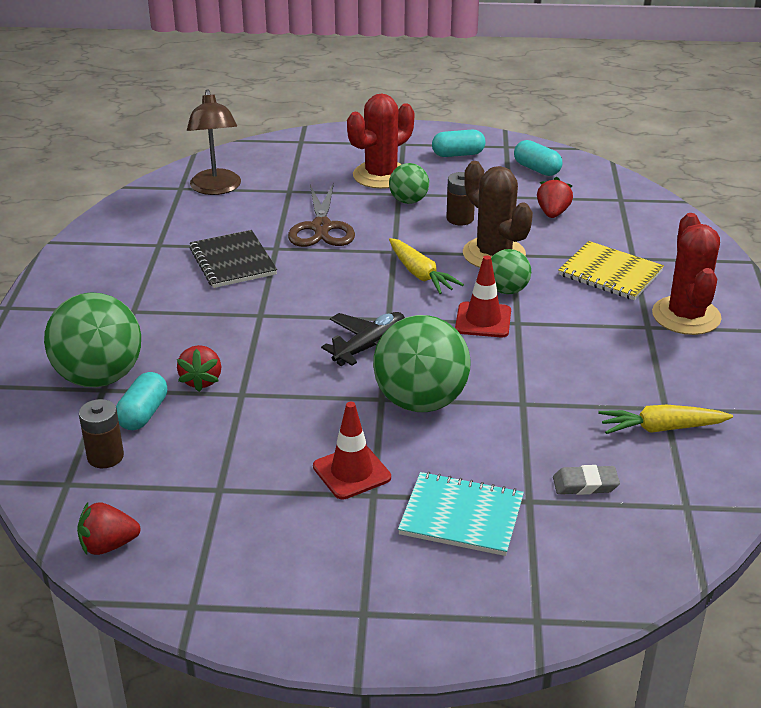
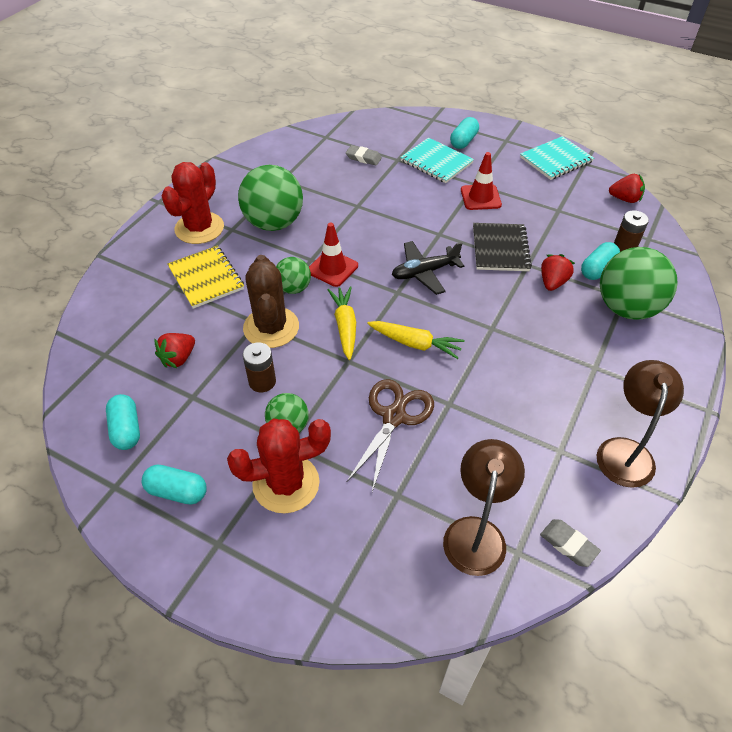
camera: 155 degrees left, 15 degrees up
black notebook [189,230,277,288] -> black notebook moved to [473,223,532,271]
green ball [373,315,471,412] -> green ball moved to [238,165,303,231]
yellow carrot [598,405,733,434] -> yellow carrot moved to [367,321,465,359]
none -> turquoise capsule [450,117,479,149]
none -> turquoise notebook [520,136,594,180]
none -> grey eraser [540,519,601,567]
none -> brown lamp [597,360,684,488]

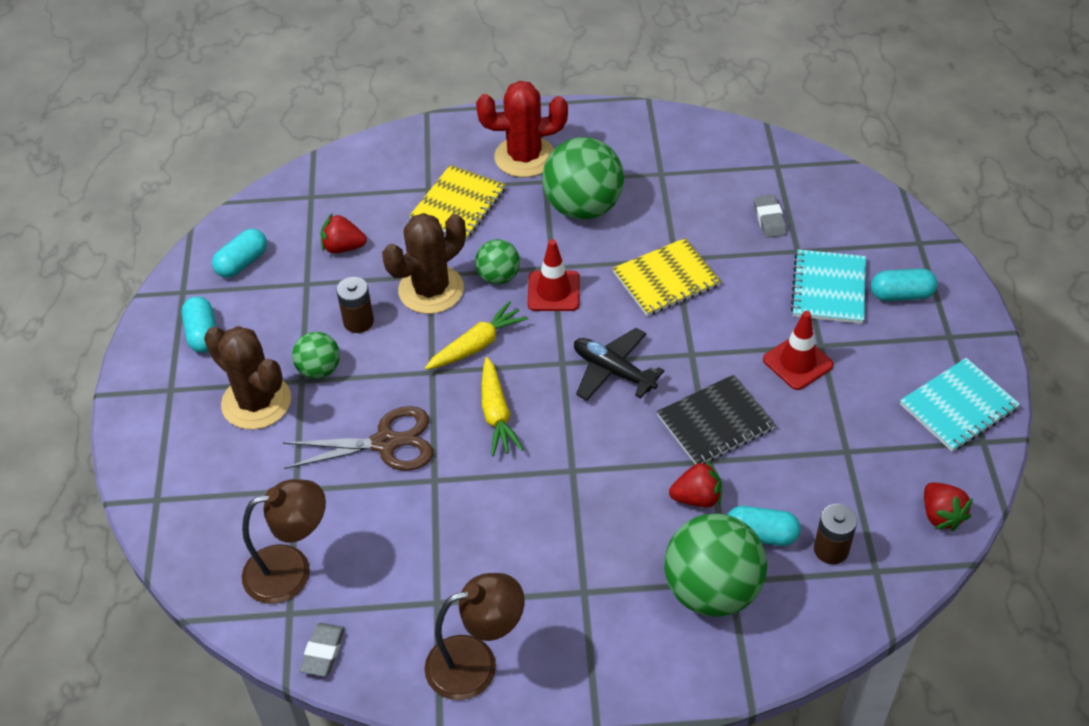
camera: 60 degrees right, 0 degrees up
red cactus [227,419,331,513] -> brown cactus [204,326,291,429]
turquoise notebook [520,136,594,180] -> turquoise notebook turned 60 degrees counterclockwise [900,358,1020,452]
none -> yellow notebook [613,238,721,316]

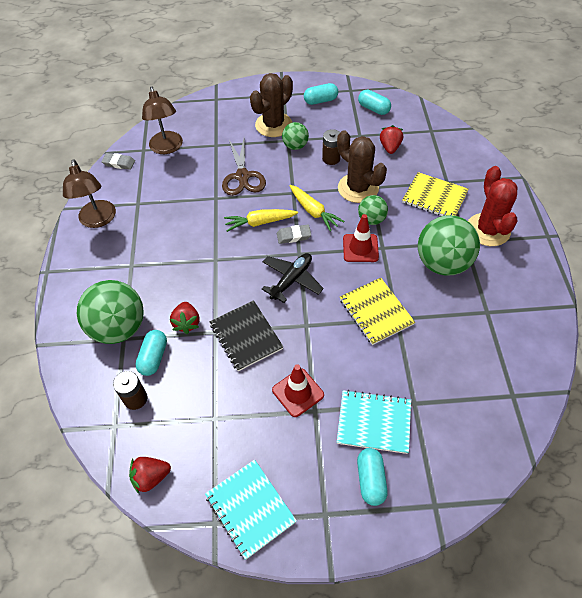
camera: 90 degrees right, 5 degrees up
grey eraser [754,195,787,238] -> grey eraser moved to [277,224,311,244]

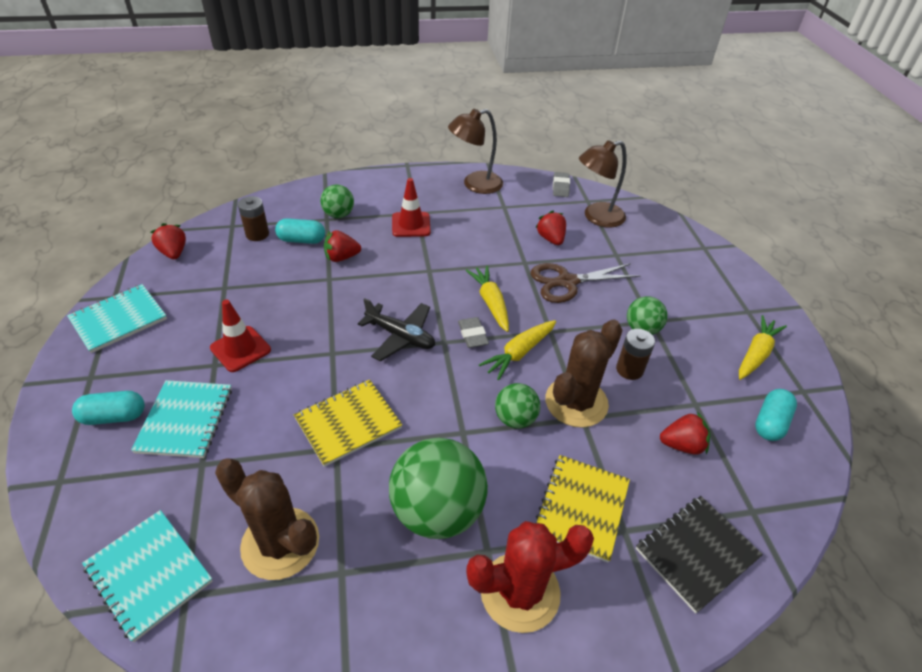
camera: 80 degrees right, 10 degrees down
green ball [77,280,144,344] -> green ball [320,184,354,218], size x0.53
black notebook [210,300,284,372] -> black notebook moved to [636,496,763,614]
brown cactus [250,73,293,137] -> brown cactus moved to [215,458,319,580]
turquoise capsule [304,83,338,105] -> yellow carrot [739,315,787,380]
red traffic cone [343,214,379,262] -> red traffic cone moved to [392,178,431,237]
none -> turquoise notebook [82,510,213,642]
none -> red strawberry [535,211,566,245]

